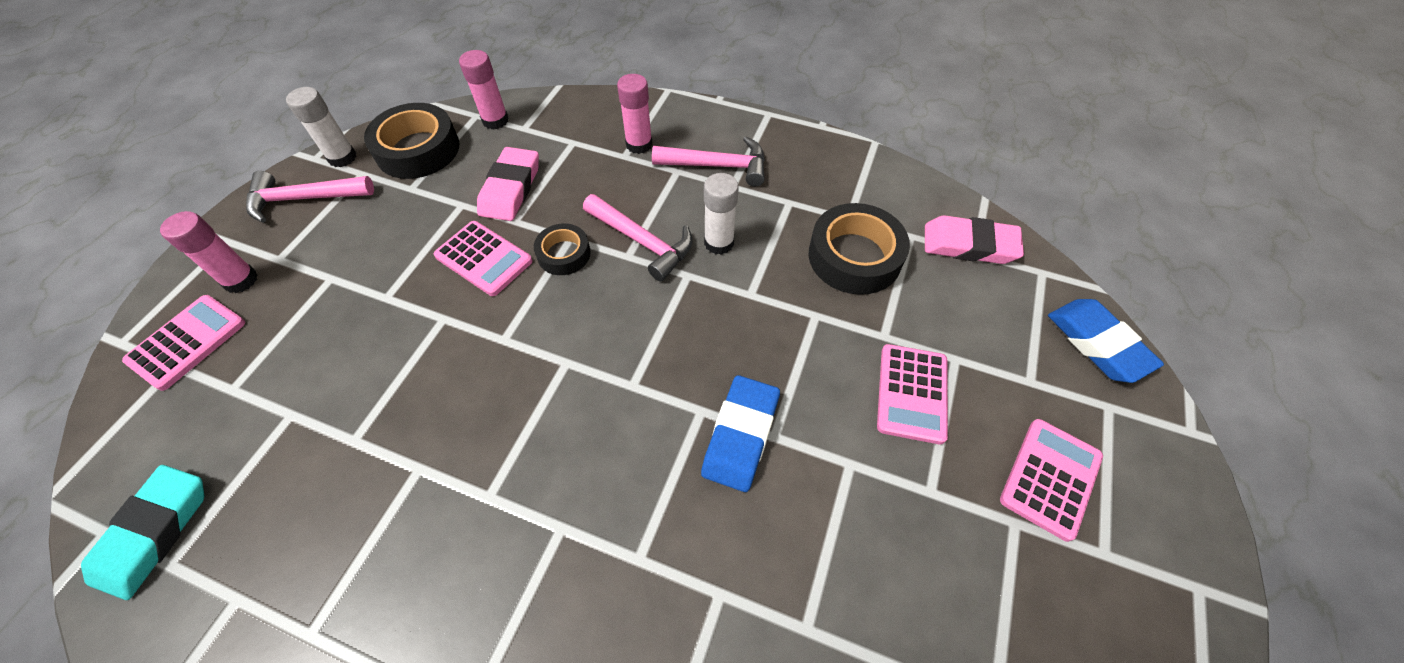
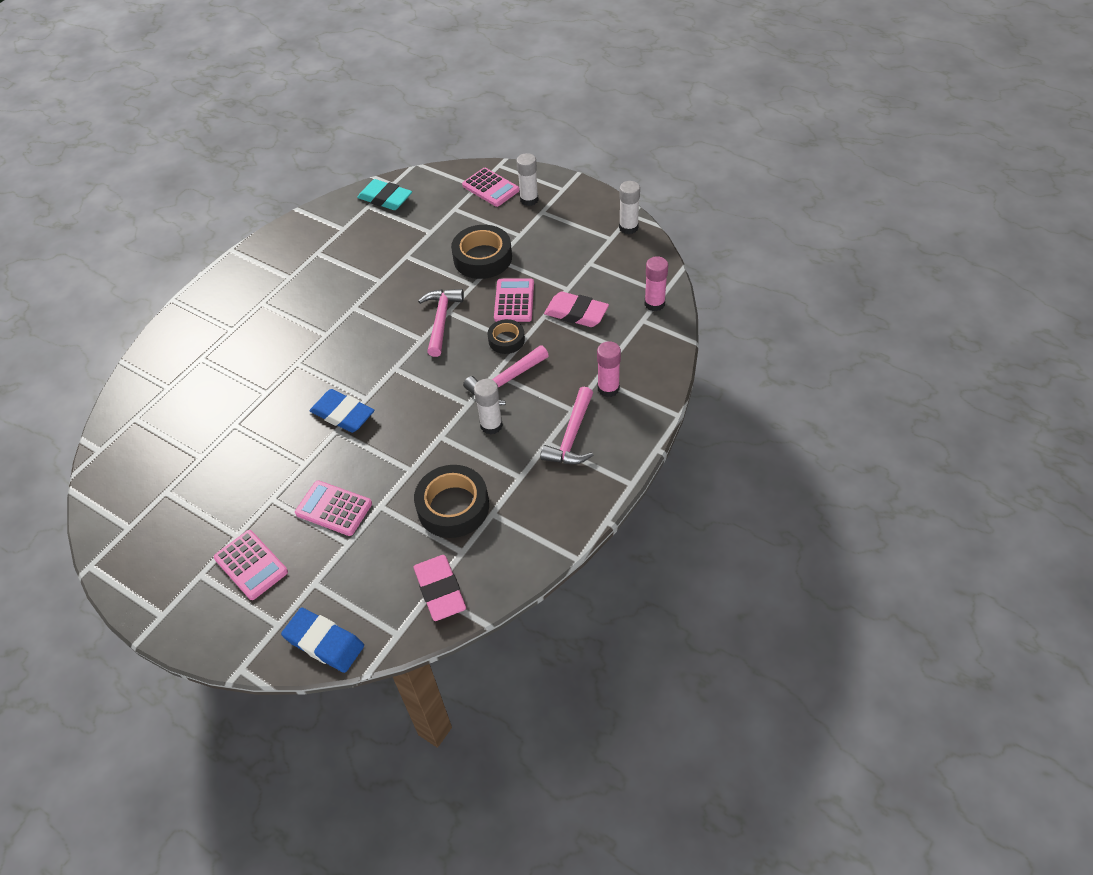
camera: 105 degrees right, 5 degrees down
pink glue stick [160,211,258,293] -> white glue stick [516,153,539,206]
pink hammer [246,171,374,223] -> pink hammer moved to [418,289,464,357]
black tape [364,103,459,179] -> black tape moved to [451,225,512,279]
pink calculator [434,221,533,296] -> pink calculator turned 135 degrees clockwise [494,278,534,322]
pink eraser [925,215,1024,264] -> pink eraser turned 45 degrees counterclockwise [414,555,466,621]
blue eraser [1048,299,1164,383] -> blue eraser turned 45 degrees clockwise [281,608,364,673]

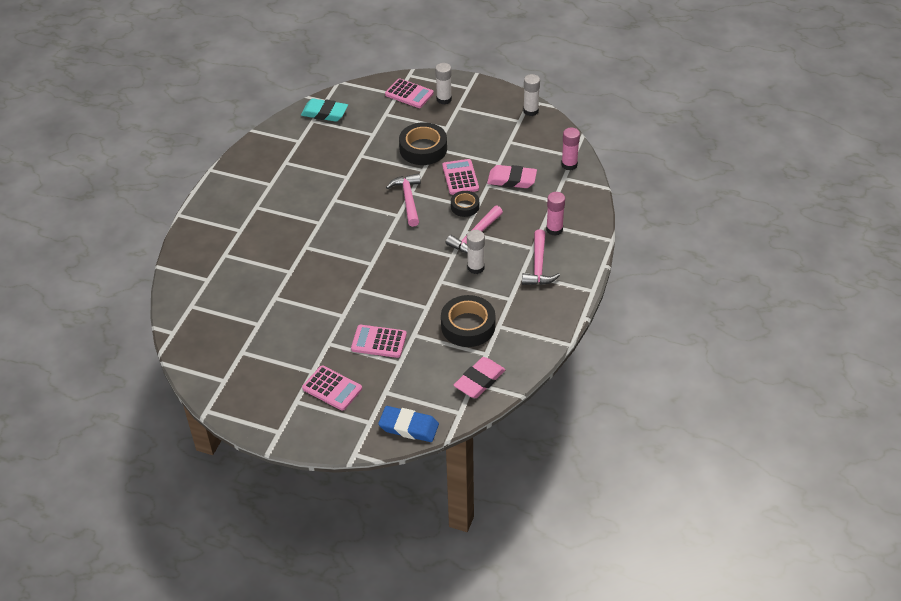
camera: 15 degrees left, 5 degrees down
blue eraser [310,389,374,433] -> none
pink eraser [414,555,466,621] -> pink eraser turned 75 degrees clockwise [454,357,505,398]

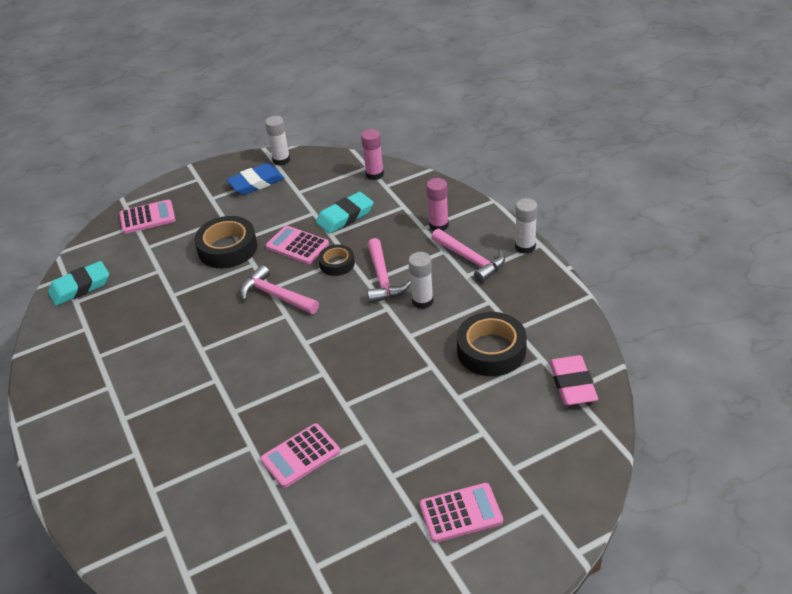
camera: 45 degrees left, 5 degrees down
pink calculator [351,325,407,358] -> pink calculator moved to [261,423,340,488]
blue eraser [378,406,439,442] -> blue eraser moved to [226,163,285,195]
white glue stick [435,63,452,104] -> white glue stick moved to [515,198,538,254]
pink eraser [487,165,537,188] -> turquoise eraser [316,192,374,234]

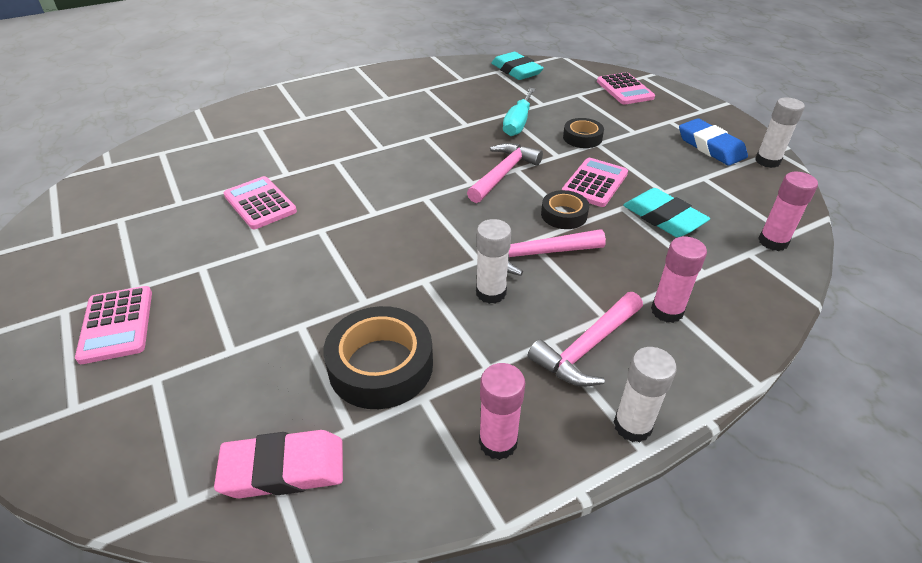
camera: 85 degrees right, 0 degrees up
black tape [194,216,257,268] -> black tape [563,118,604,148], size x0.57
none -> pink glue stick [479,363,525,460]
none -> turquoise screwdriver [503,88,535,136]

